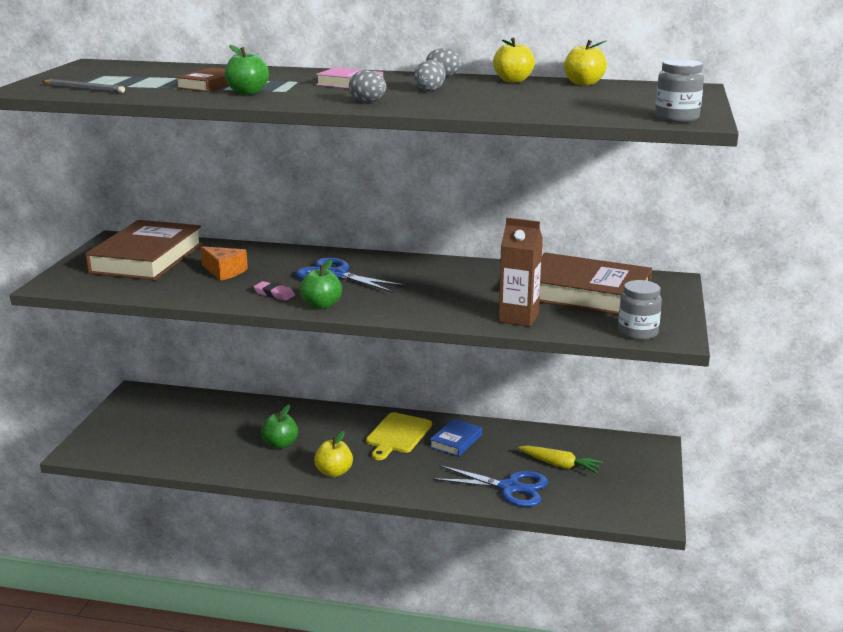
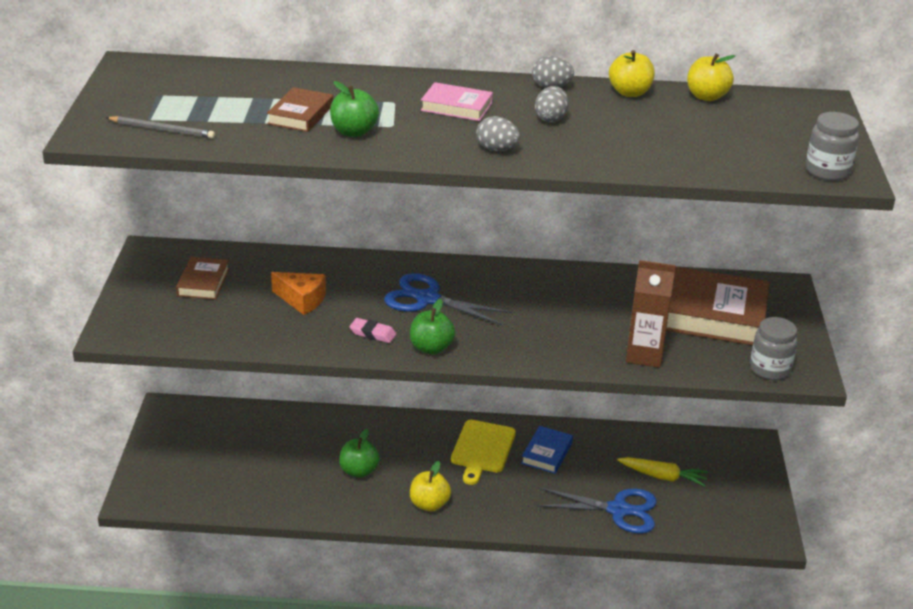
camera: 10 degrees left, 10 degrees up
brown book [85,220,203,280] -> brown book [176,257,229,300], size x0.48

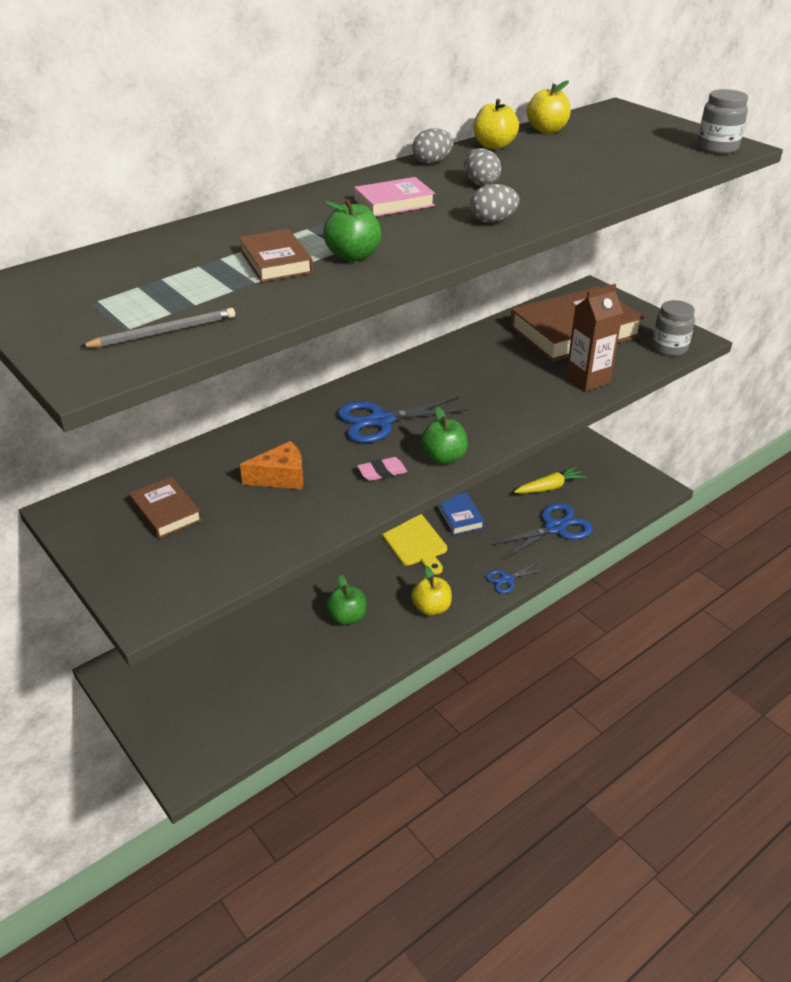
camera: 40 degrees left, 5 degrees up
none -> blue scissors [486,562,546,593]

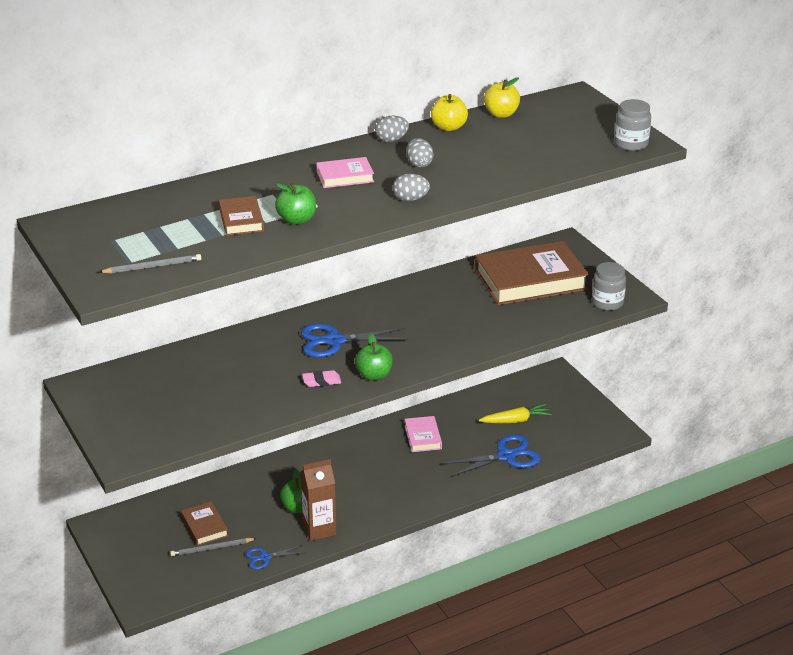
camera: 10 degrees right, 5 degrees down
brown book [129,477,202,538] -> brown book moved to [181,501,228,546]
orange cheese [240,441,303,489] -> none
yellow cutting board [381,514,447,575] -> none
yellow apple [411,566,452,616] -> none
blue book [436,492,485,535] -> pink book [405,416,442,452]
blue scissors [486,562,546,593] -> blue scissors moved to [246,545,305,570]
brown carton [566,284,623,392] -> brown carton moved to [300,459,337,541]
none -> grey pencil [170,538,257,556]

